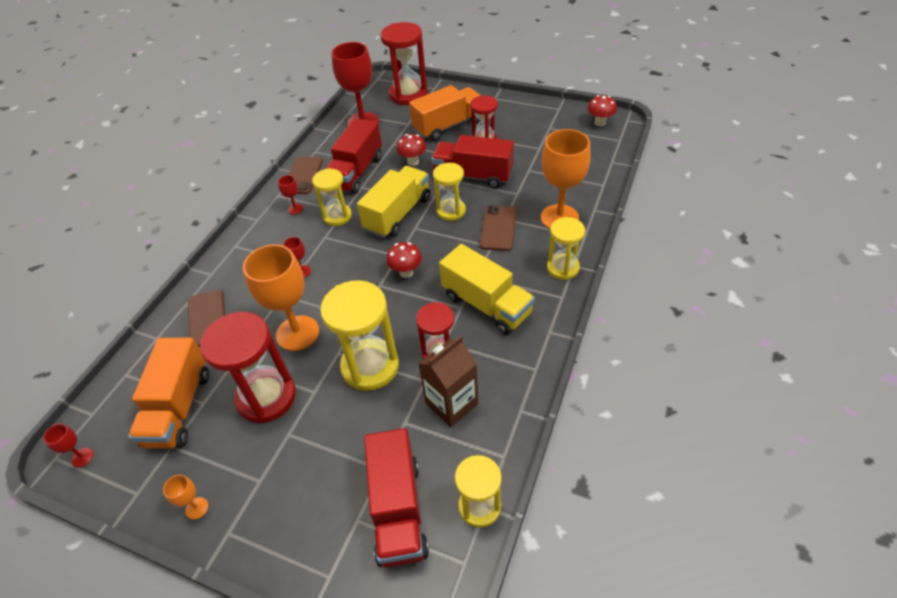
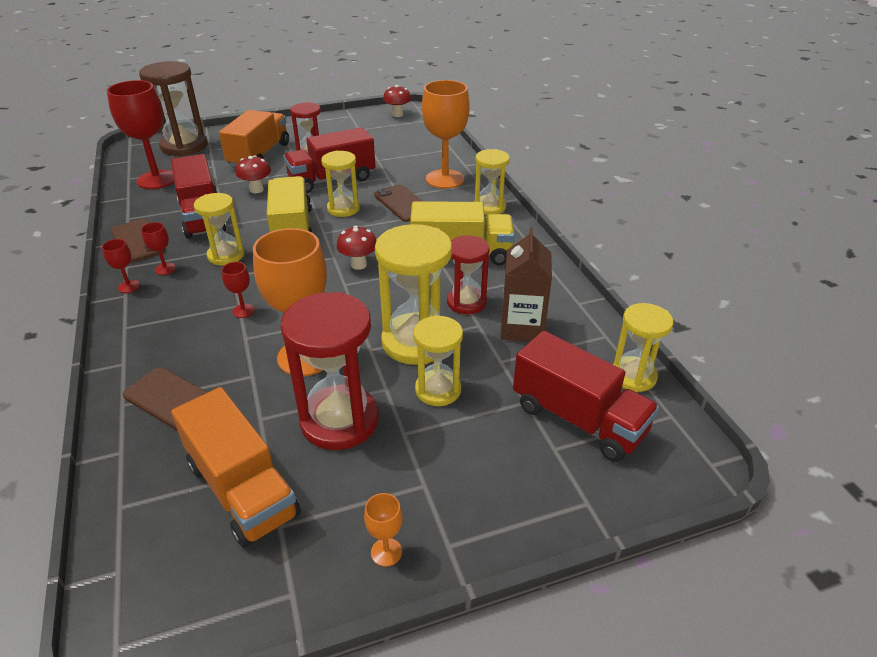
camera: 45 degrees left, 10 degrees down
red goblet [43,424,93,467] -> red goblet moved to [102,239,140,293]
red hourglass [380,22,428,105] -> brown hourglass [139,61,207,156]
none -> yellow hourglass [413,315,463,406]

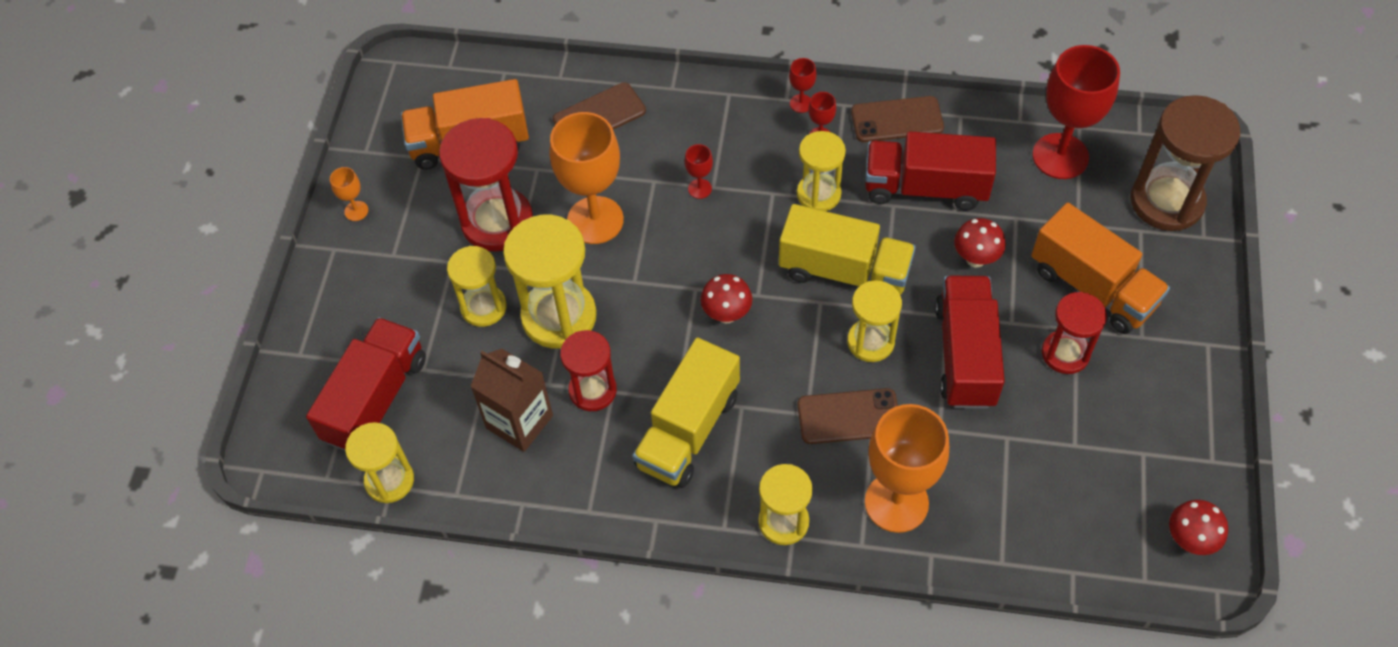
camera: 120 degrees right, 20 degrees up
red truck [513,331,659,462] -> red truck turned 135 degrees clockwise [306,317,426,451]

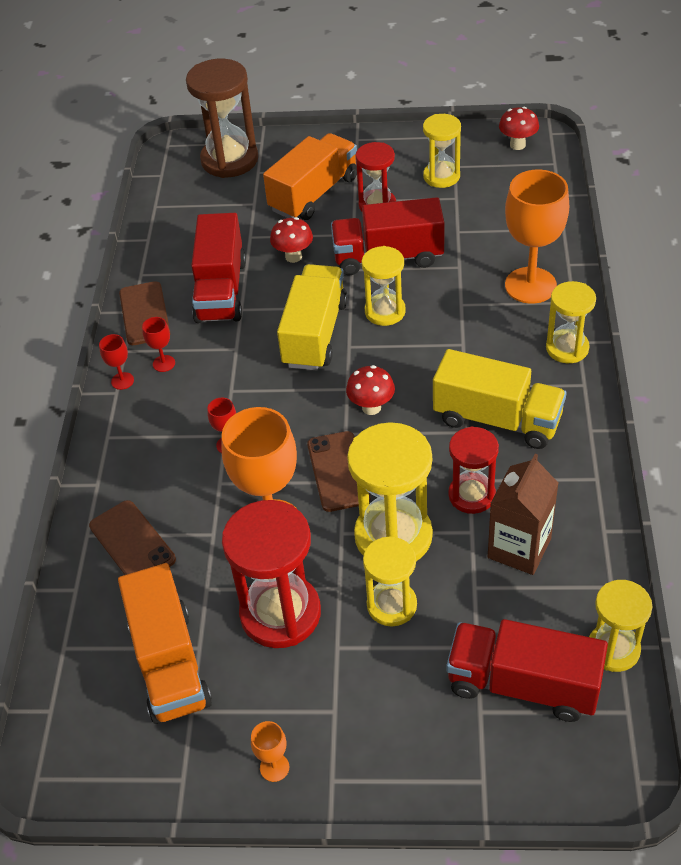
camera: 95 degrees left, 10 degrees down
yellow hourglass [797,131,846,211] -> yellow hourglass moved to [423,114,461,188]
brown phone [797,388,898,444] -> brown phone moved to [307,431,371,512]
red goblet [1032,45,1120,179] -> none

